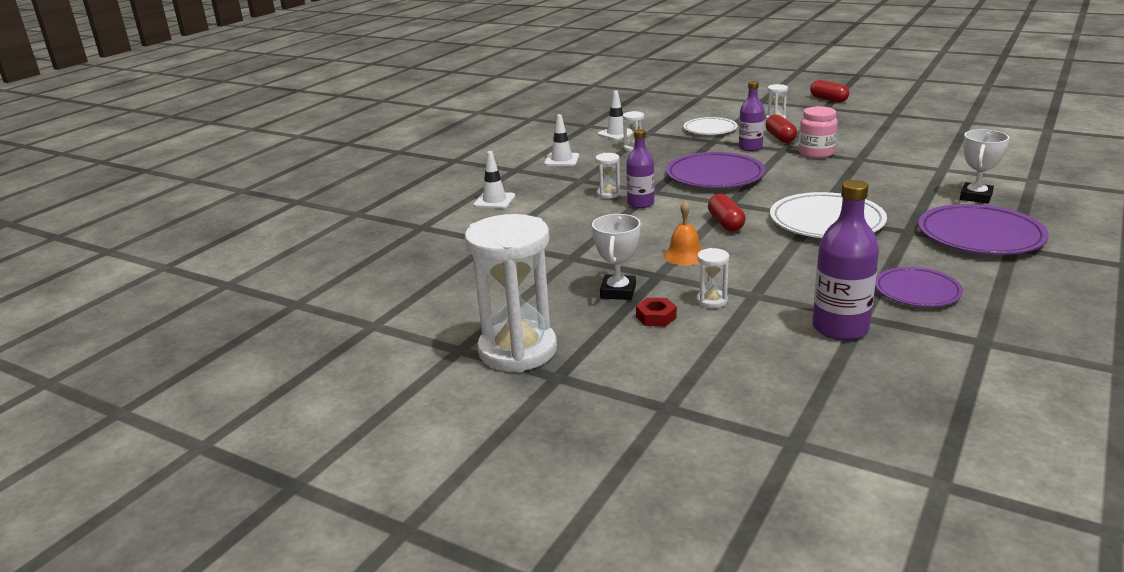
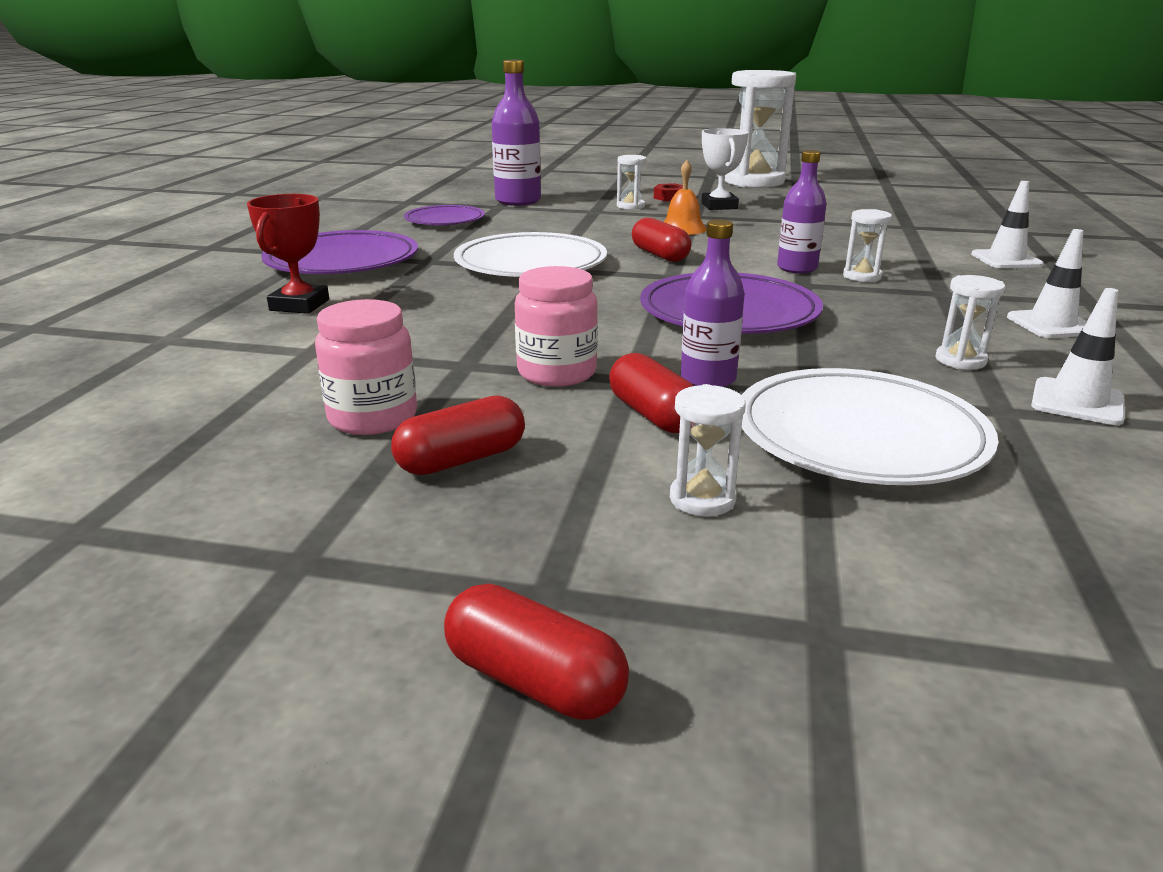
camera: 160 degrees right, 0 degrees up
white plate [683,117,738,135] -> white plate [742,368,998,485], size x1.60
white trophy [960,129,1009,204] -> red trophy [247,194,329,314]
none -> pink jar [315,299,417,435]
none -> red capsule [391,395,525,475]

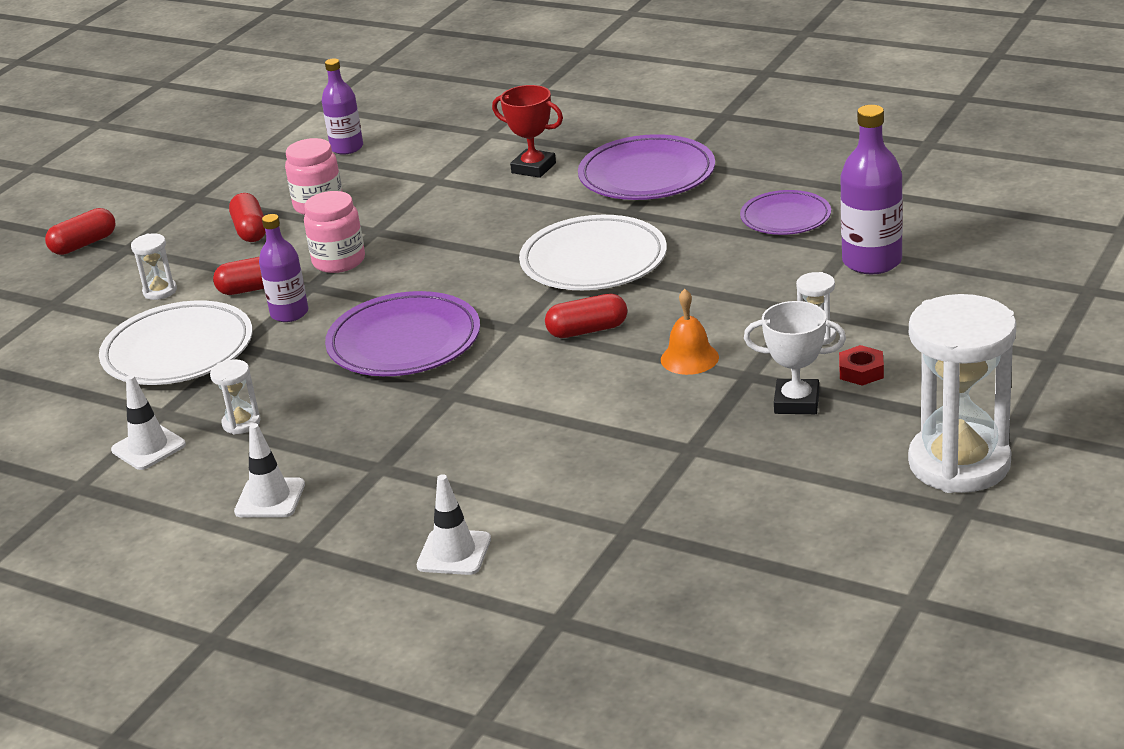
camera: 110 degrees right, 5 degrees up
purple bottle [777,150,827,274] -> purple bottle moved to [322,59,363,155]
white hourglass [843,209,892,282] -> none

